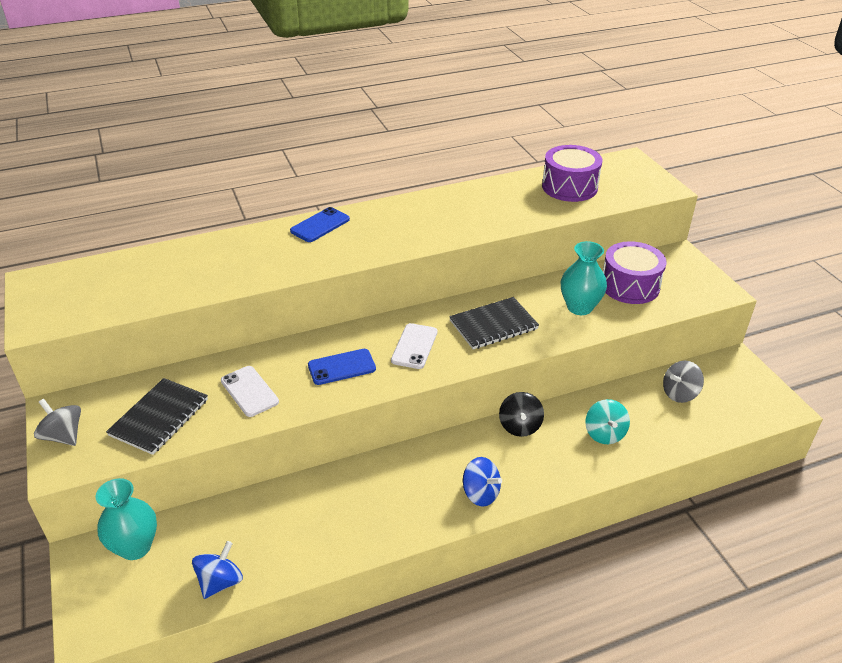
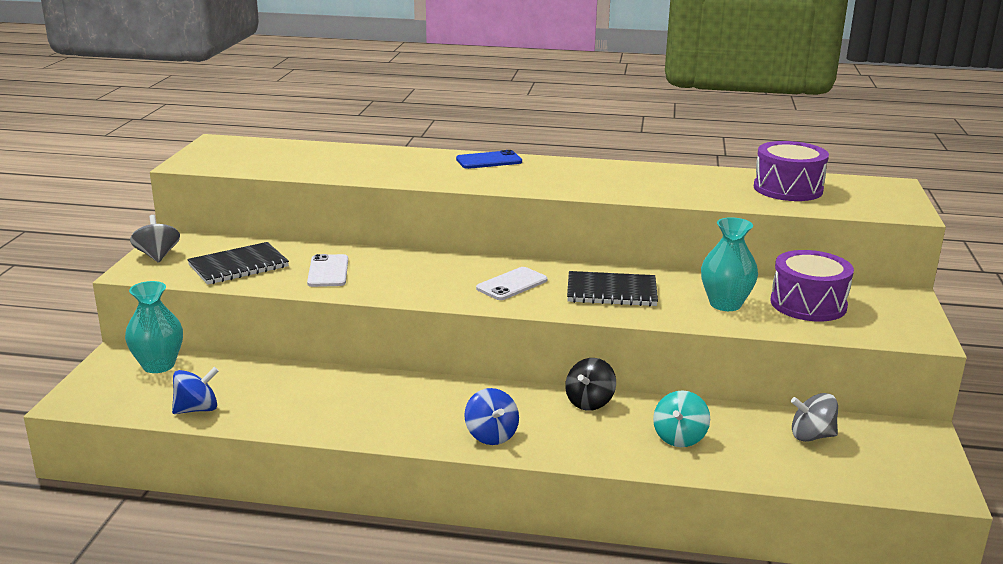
camera: 30 degrees right, 15 degrees down
blue phone [308,349,376,385] -> none

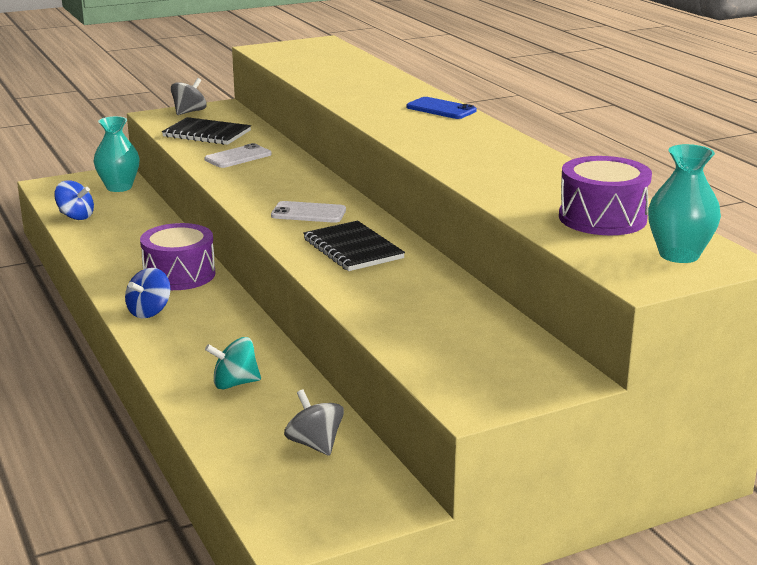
camera: 55 degrees right, 0 degrees up
black spinning top [565,358,616,411] -> none
turquoise vase [701,217,758,311] -> turquoise vase moved to [648,144,721,263]
purple drum [770,250,854,322] -> purple drum moved to [140,223,215,290]

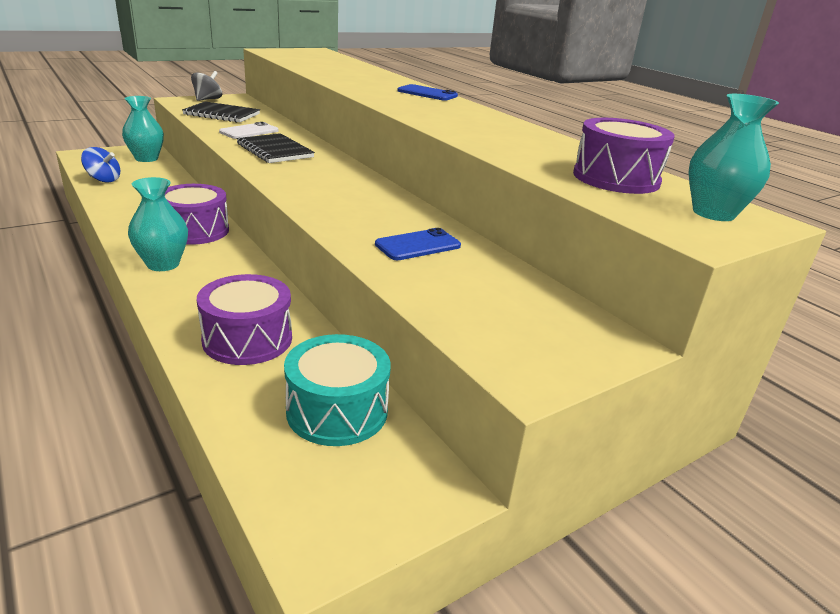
camera: 10 degrees left, 5 degrees up
blue spinning top [125,268,170,318] -> turquoise vase [128,177,188,271]
turquoise spinning top [205,337,261,389] -> purple drum [197,274,292,365]
white phone [271,201,346,223] -> none
grey spinning top [284,390,344,456] -> turquoise drum [284,334,391,446]
black notebook [303,221,405,271] -> black notebook moved to [236,133,315,163]
none -> blue phone [375,228,461,260]

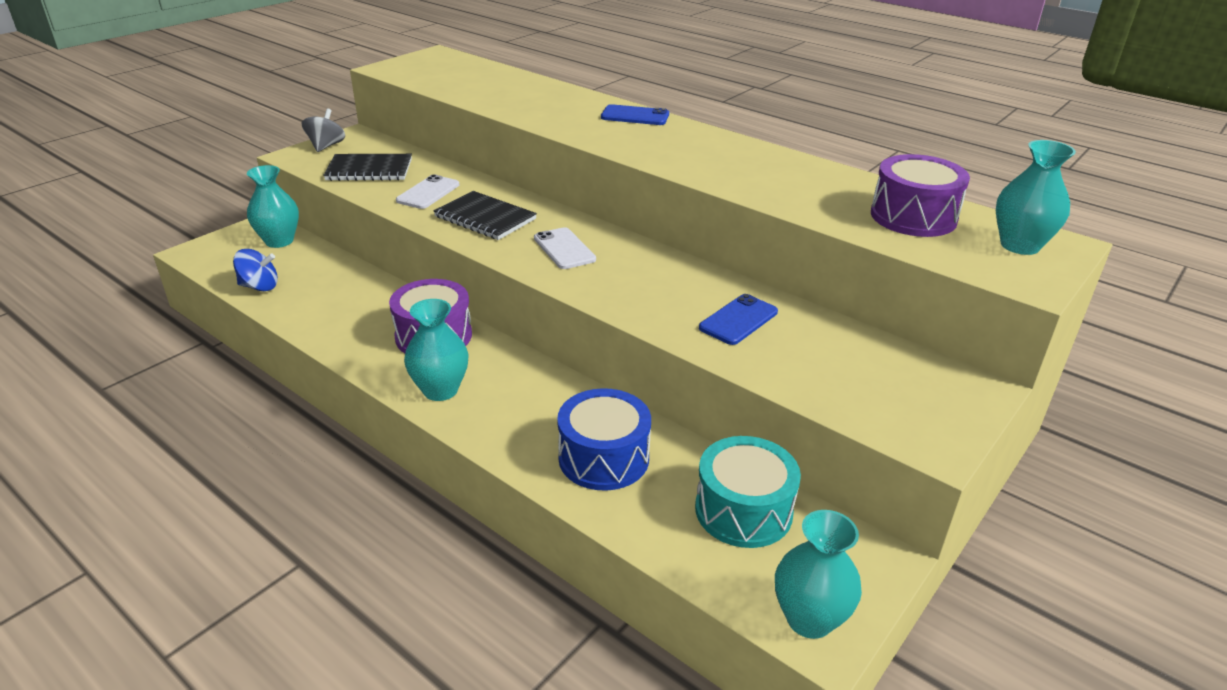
camera: 15 degrees left, 5 degrees up
purple drum [197,274,292,365] -> blue drum [557,388,651,491]
none -> white phone [534,227,596,269]
none -> turquoise vase [775,510,862,639]

